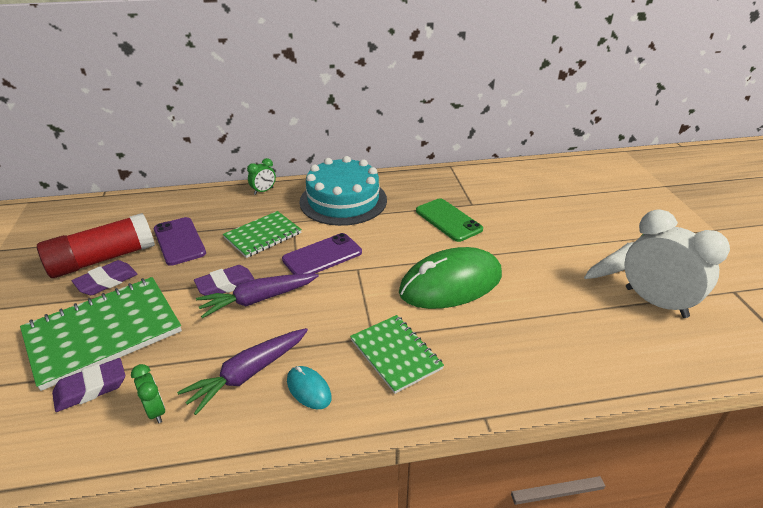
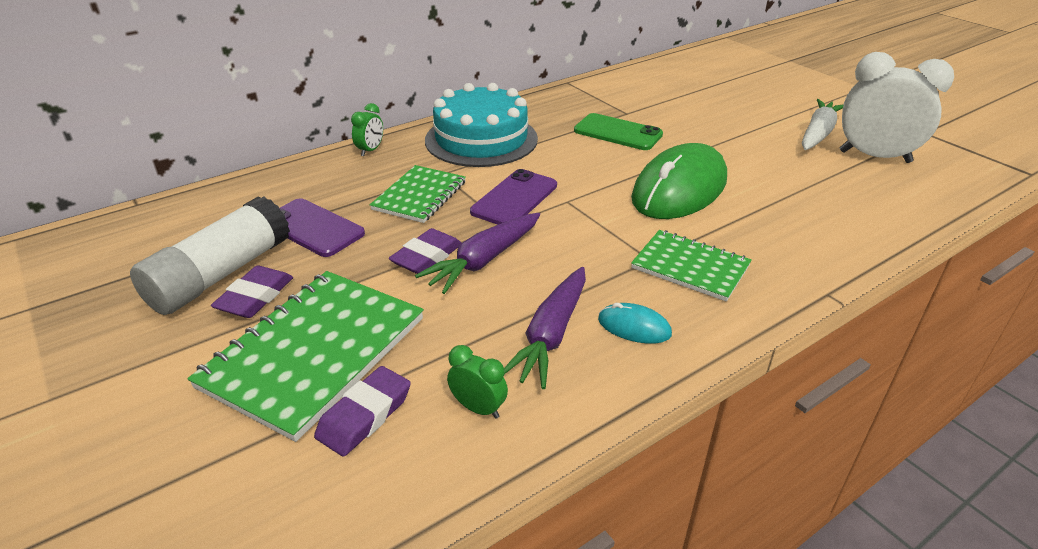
camera: 25 degrees left, 0 degrees up
red glue stick [37,213,155,278] -> white glue stick [130,196,290,315]

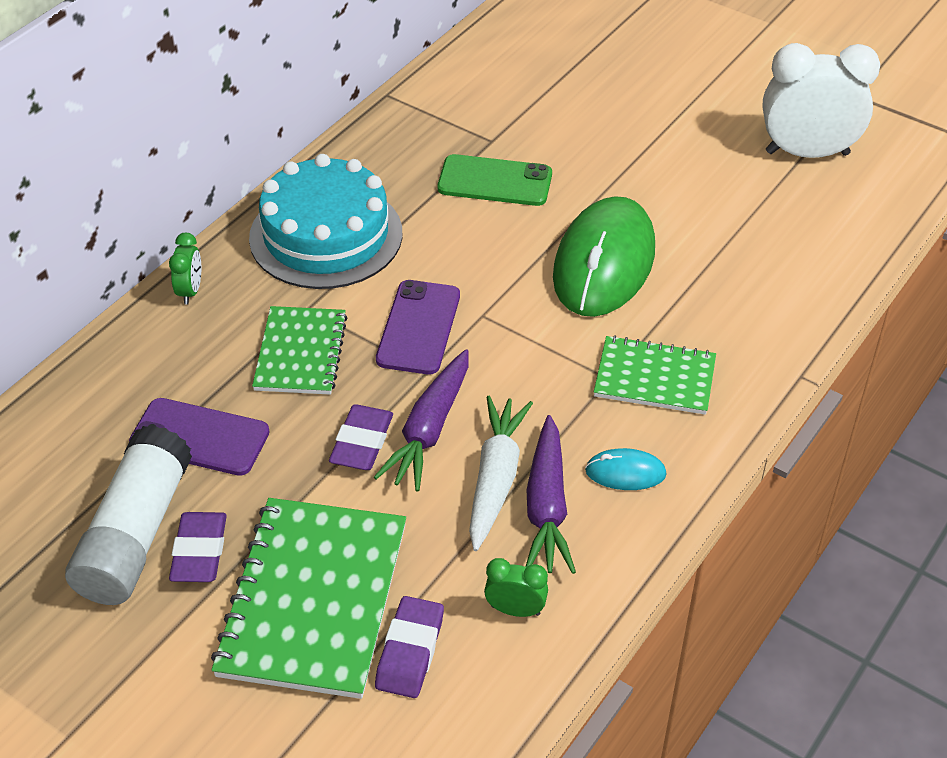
camera: 20 degrees left, 10 degrees up
white carrot [802,99,844,150] -> white carrot moved to [469,396,533,551]

